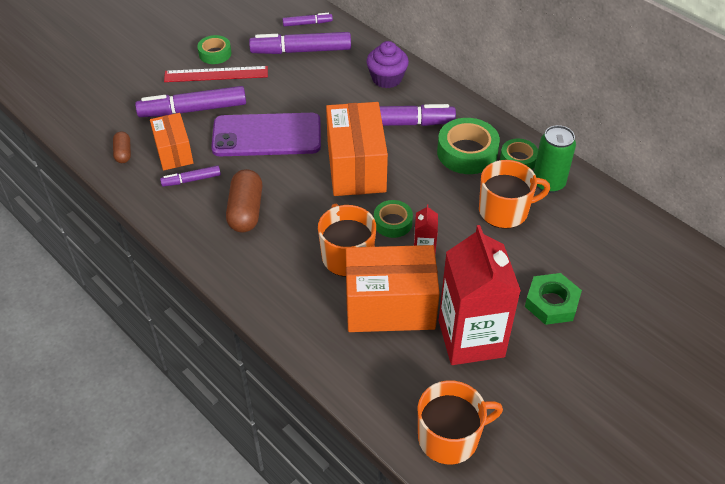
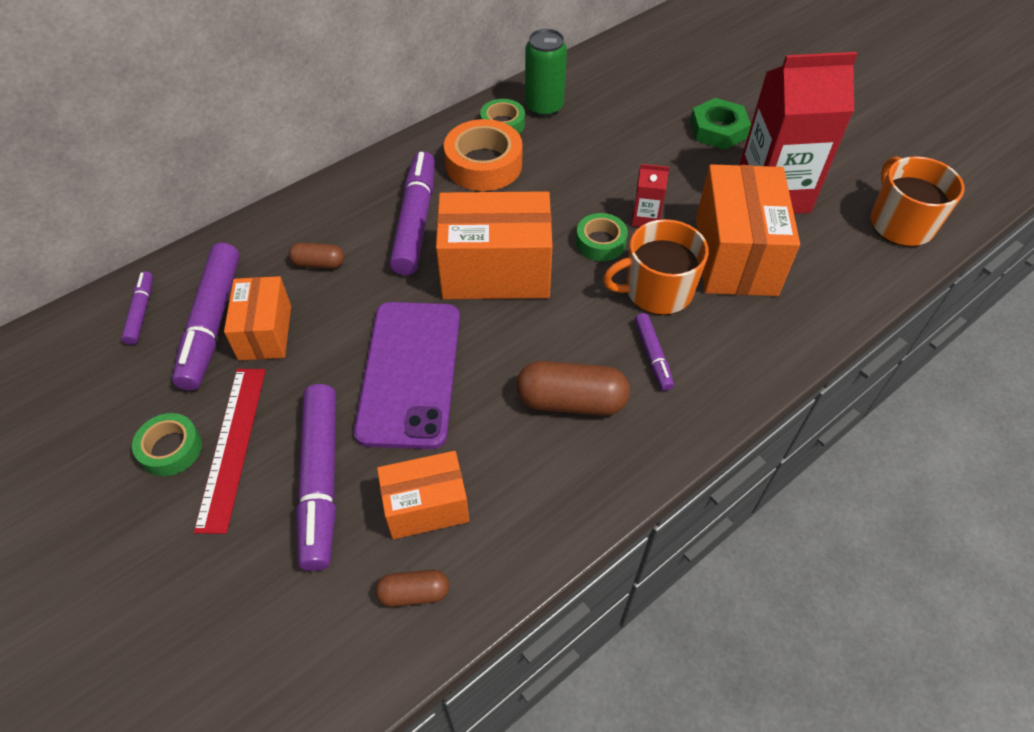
camera: 85 degrees left, 5 degrees up
purple marker [160,165,221,187] -> purple marker moved to [634,313,674,391]
purple cupcake [366,41,409,88] -> none
green tape [437,118,500,174] -> orange tape [444,119,522,191]
orange mug [479,160,550,229] -> none
none -> orange box [224,276,291,360]
none -> brown capsule [289,243,344,269]

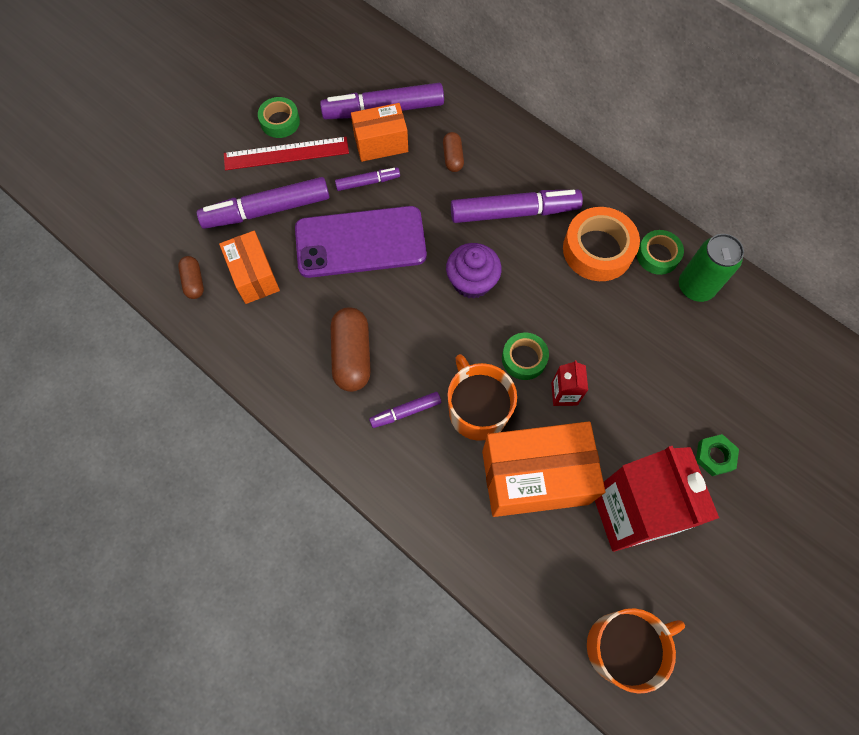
camera: 80 degrees right, 15 degrees up
purple marker [121,271,153,345] -> purple marker moved to [335,168,400,191]
orange box [436,191,553,299] -> purple cupcake [446,243,502,299]
green nut [690,98,751,150] -> green nut [696,434,739,476], size x0.66

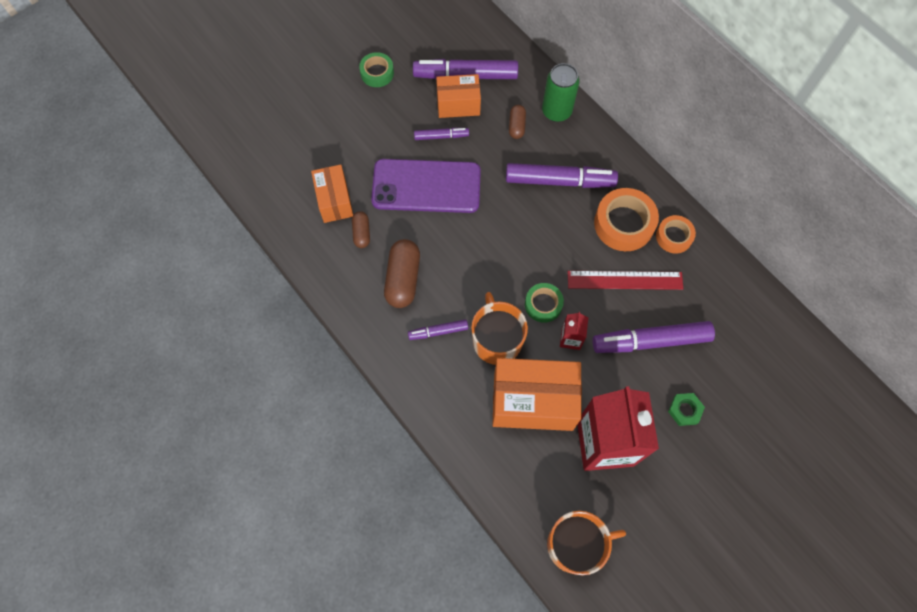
camera: 10 degrees right, 0 degrees up
brown capsule [178,256,204,299] -> brown capsule moved to [352,211,370,248]
purple marker [197,177,330,229] -> purple marker moved to [593,321,715,353]
red ruler [224,137,349,170] -> red ruler moved to [568,271,683,290]
purple cupcake [446,243,502,299] -> none
green tape [637,230,684,275] -> orange tape [656,215,696,254]
green can [679,234,744,302] -> green can moved to [542,63,580,122]

